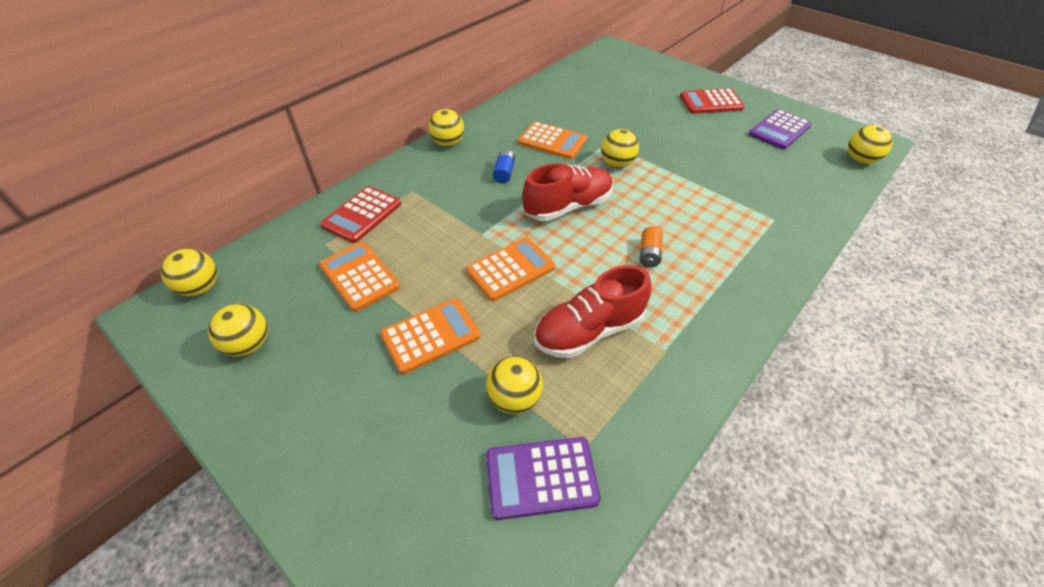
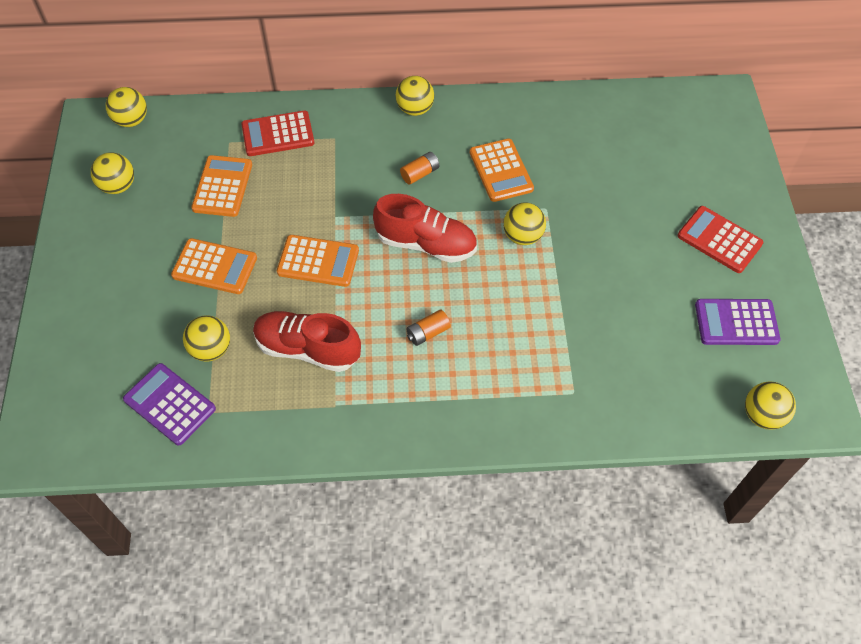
camera: 45 degrees right, 10 degrees up
blue battery [493,150,515,184] -> orange battery [400,152,439,185]

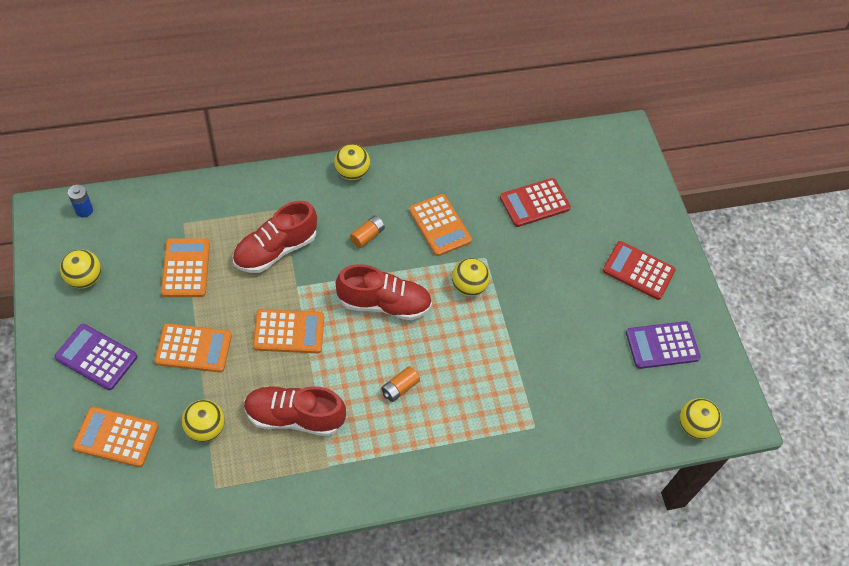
camera: 15 degrees left, 0 degrees up
yellow ball [106,87,147,127] -> blue battery [68,185,93,218]
purple calculator [123,363,216,445] -> purple calculator moved to [54,324,138,390]
red calculator [241,111,314,156] -> red calculator moved to [500,178,571,227]
none -> orange calculator [73,407,158,467]
none -> red shoe [232,201,317,273]

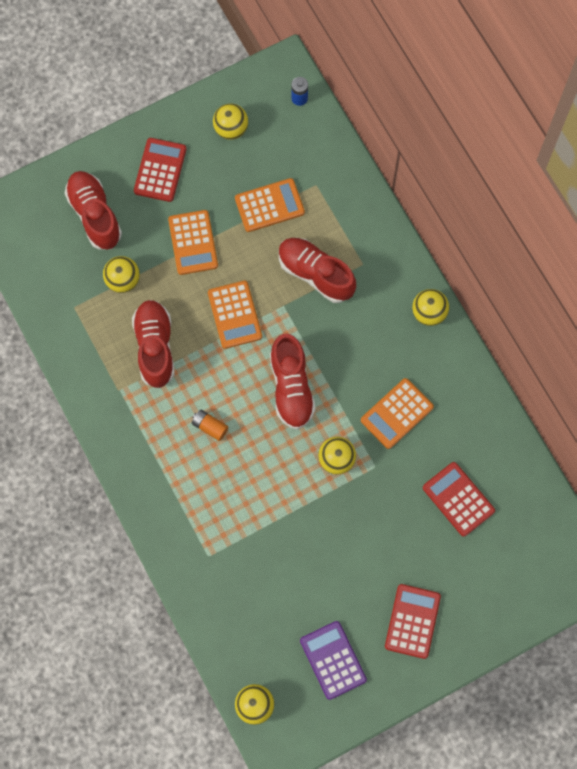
camera: 80 degrees right, 15 degrees up
purple calculator [54,324,138,390] -> red calculator [134,138,187,202]
orange calculator [73,407,158,467] -> red shoe [65,171,122,250]
orange battery [350,216,385,248] -> none

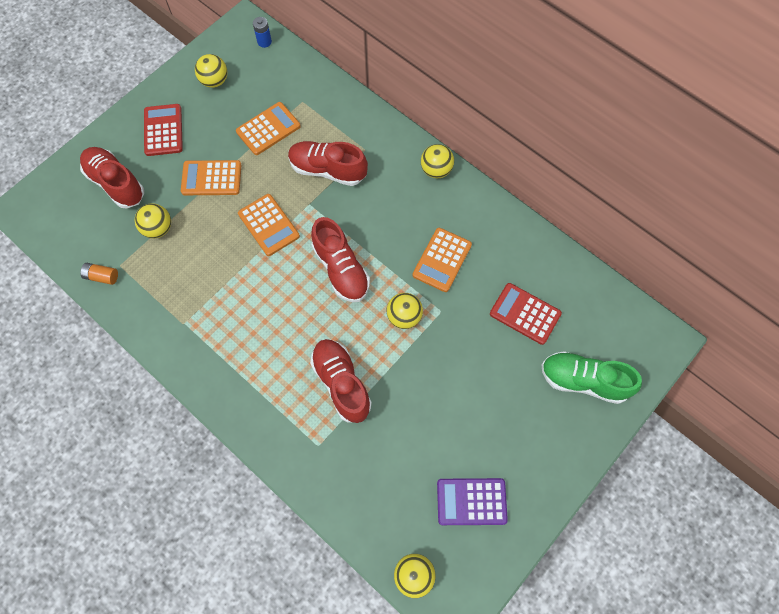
camera: 20 degrees left, 5 degrees down
red shoe [132,300,175,388] -> red shoe moved to [310,339,372,423]
orange calculator [168,210,218,275] -> orange calculator turned 120 degrees clockwise [181,160,241,195]
orange battery [192,409,229,441] -> orange battery moved to [80,263,118,285]
purple calculator [300,621,367,700] -> purple calculator turned 45 degrees counterclockwise [437,478,508,525]
red calculator [385,584,441,659] -> none
none -> green shoe [541,351,642,404]

